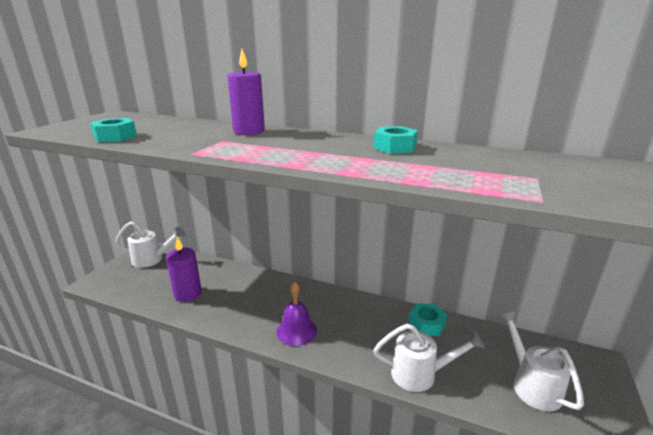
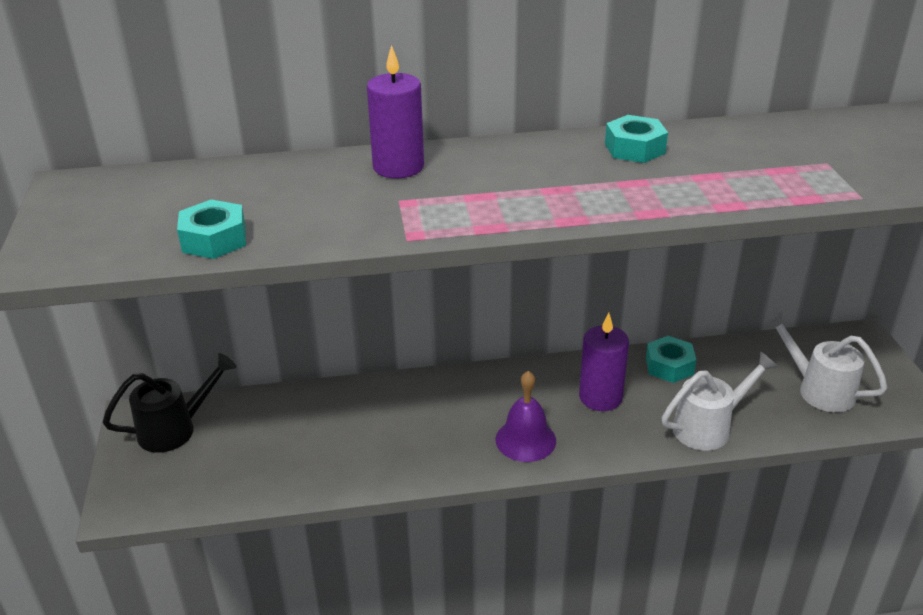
camera: 30 degrees left, 10 degrees up
white watering can [115,221,185,268] -> black watering can [103,353,237,453]
purple candle [166,237,202,302] -> purple candle moved to [579,313,629,411]

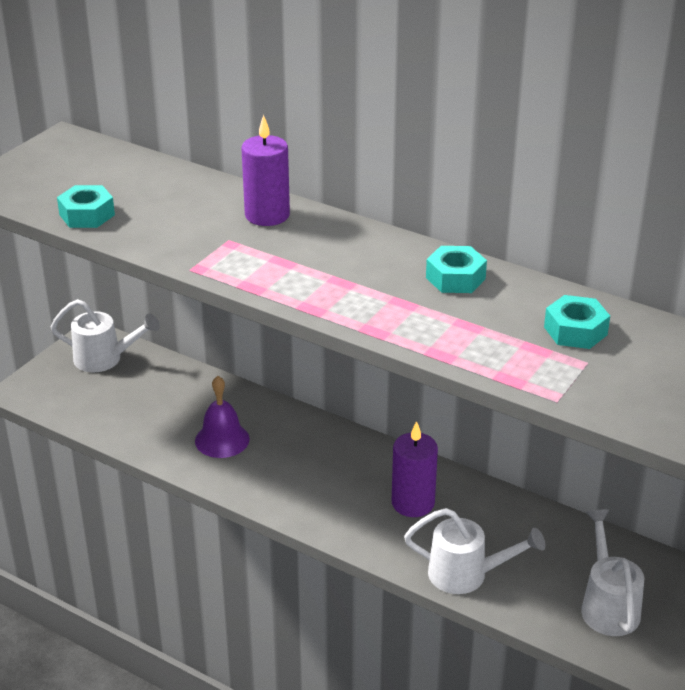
camera: 40 degrees right, 0 degrees up
black watering can [103,353,237,453] -> white watering can [51,299,160,372]
purple bell [496,371,556,462] -> purple bell moved to [195,376,250,458]
turquoise nut [646,336,696,383] -> turquoise nut moved to [544,295,610,349]

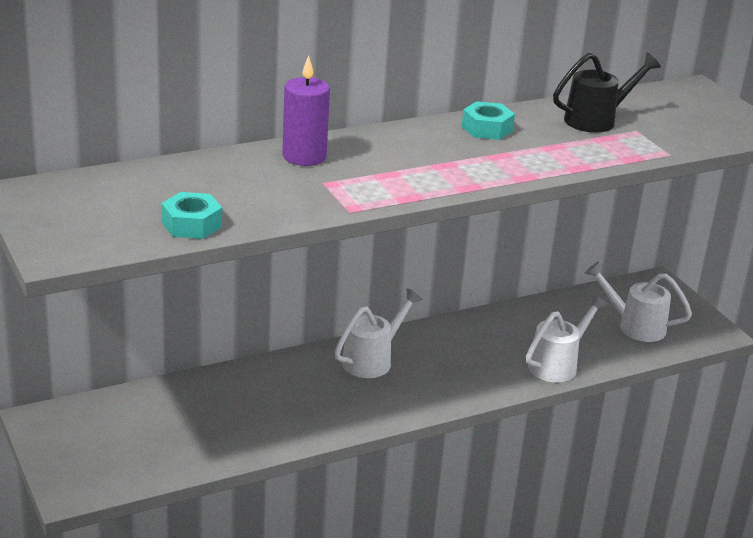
camera: 60 degrees left, 5 degrees down
white watering can [51,299,160,372] -> white watering can moved to [334,288,423,378]
purple bell [195,376,250,458] -> none
purple candle [392,421,438,517] -> none
turquoise nut [544,295,610,349] -> black watering can [553,53,661,132]

